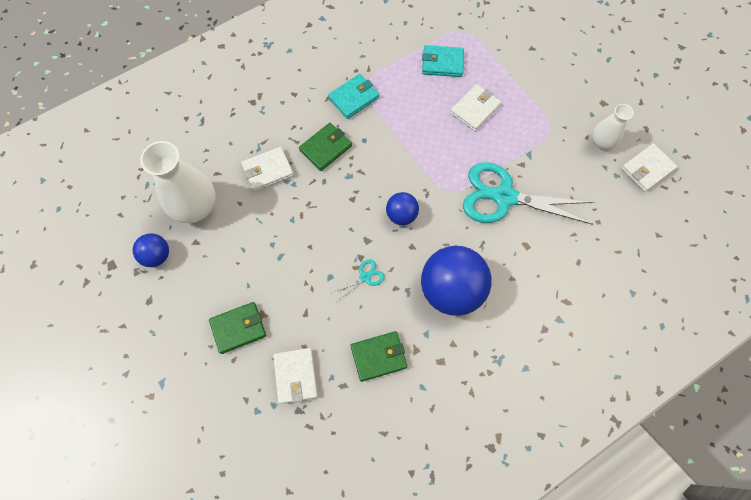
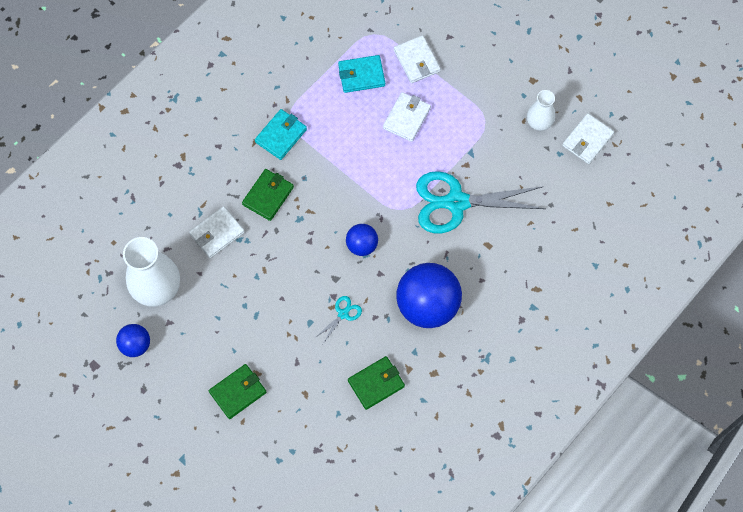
camera: 15 degrees left, 0 degrees up
white wallet [273,348,318,404] -> white wallet moved to [394,35,441,83]

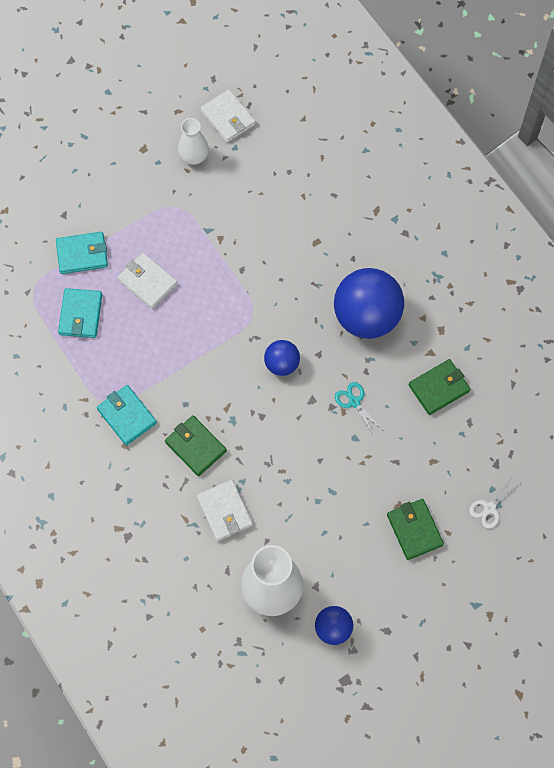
camera: 75 degrees left, 0 degrees up
green wallet [348,356,405,410] -> green wallet turned 75 degrees clockwise [409,359,470,415]
white wallet [394,35,441,83] -> turquoise wallet [56,232,108,274]
turquoise scissors [416,171,545,233] -> none
none -> white scissors [469,477,520,529]

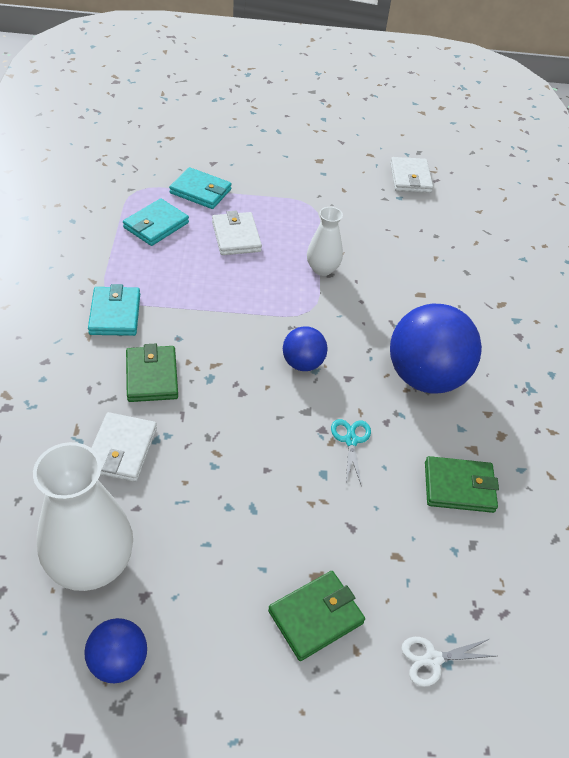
camera: 30 degrees right, 20 degrees down
white vase [178,118,209,165] -> white vase moved to [307,207,343,276]
green wallet [387,499,444,560] -> green wallet turned 45 degrees clockwise [268,571,365,661]

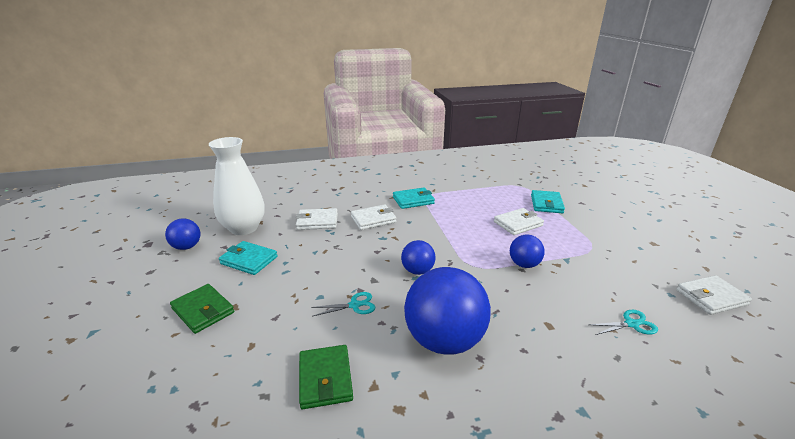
camera: 80 degrees right, 20 degrees down
turquoise wallet [123,198,189,246] -> turquoise wallet moved to [219,241,278,275]
green wallet [126,344,178,402] -> white wallet [351,204,396,230]
white vase [307,207,343,276] -> blue ball [510,235,545,268]
white scissors [401,637,495,687] -> none
none -> turquoise scissors [589,310,658,335]

